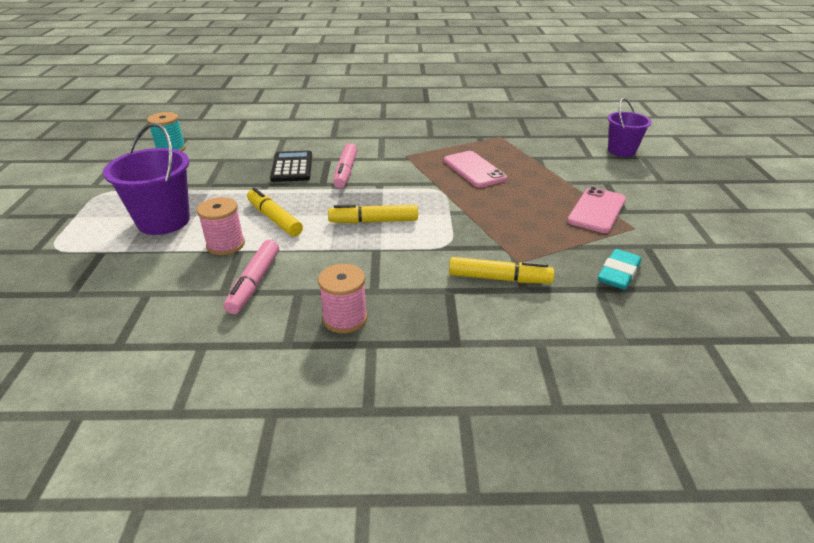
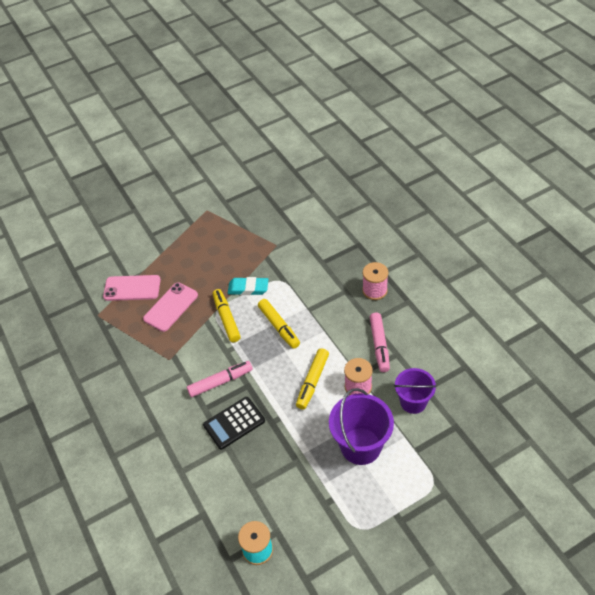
camera: 115 degrees left, 15 degrees up
pink marker [224,240,279,314] -> pink marker turned 105 degrees clockwise [370,313,390,372]
yellow marker [449,257,554,283] -> yellow marker moved to [213,289,241,342]
pink phone [567,187,626,233] -> pink phone moved to [103,275,161,301]
turquoise eraser [598,249,641,290] -> turquoise eraser moved to [228,277,268,295]
purple bucket [608,98,652,157] -> purple bucket moved to [394,368,437,414]

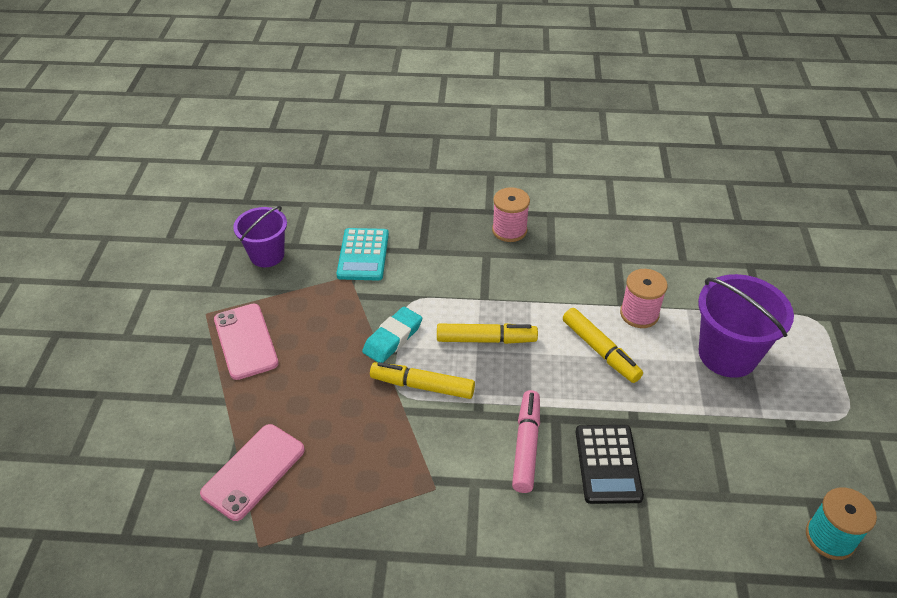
camera: 60 degrees left, 5 degrees down
pink phone [143,282,198,332] -> pink phone moved to [214,304,279,380]
pink marker [370,313,390,372] -> none
purple bucket [394,368,437,414] -> purple bucket moved to [233,206,287,267]
none -> turquoise calculator [336,228,389,281]

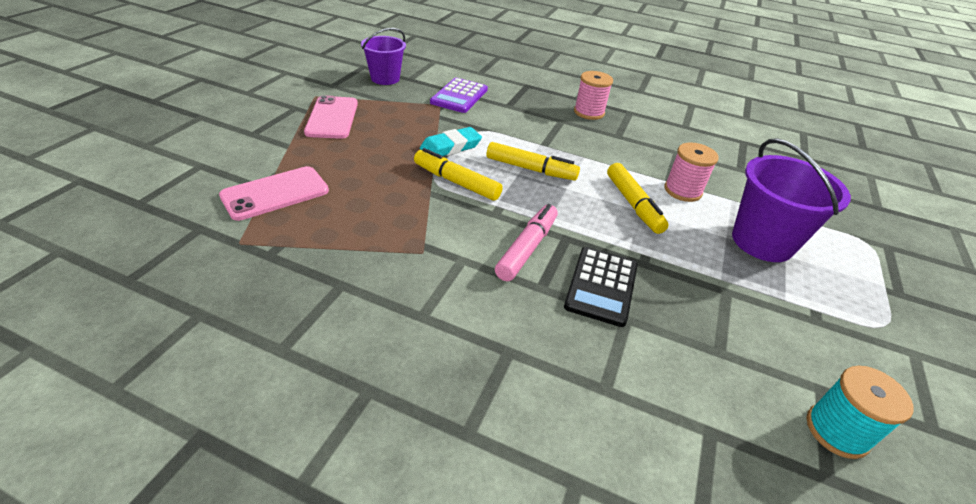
camera: 15 degrees right, 5 degrees down
turquoise calculator [336,228,389,281] -> purple calculator [430,78,488,113]

